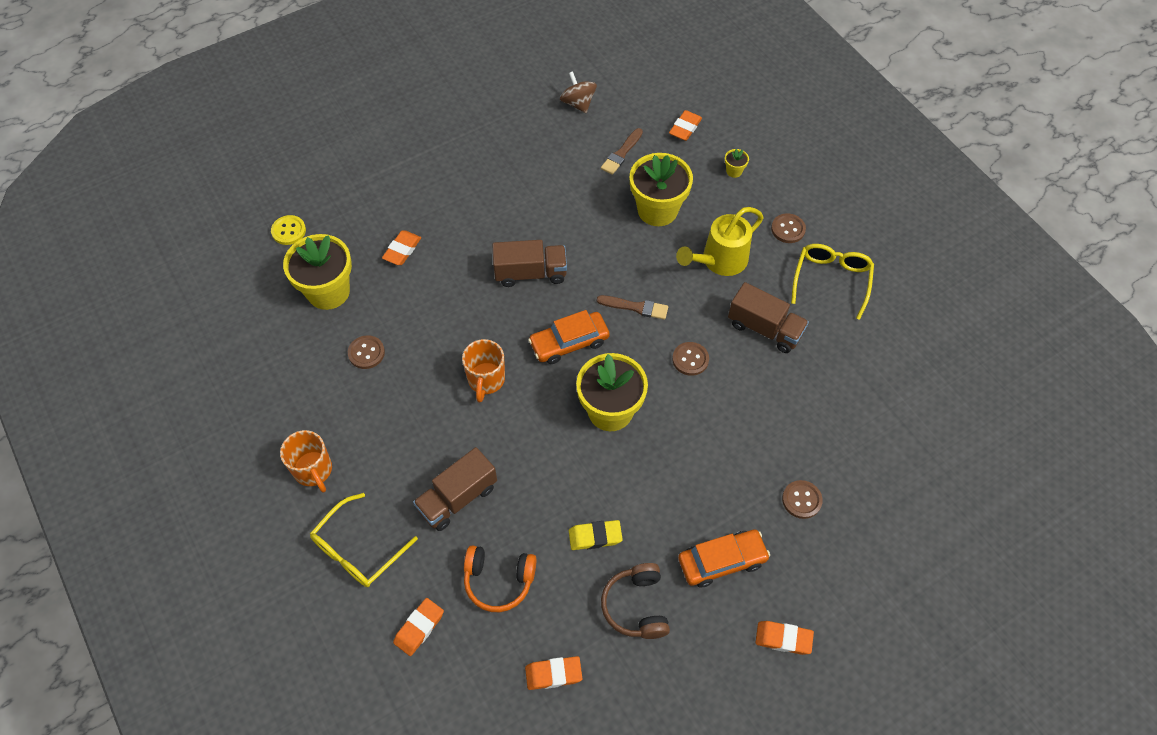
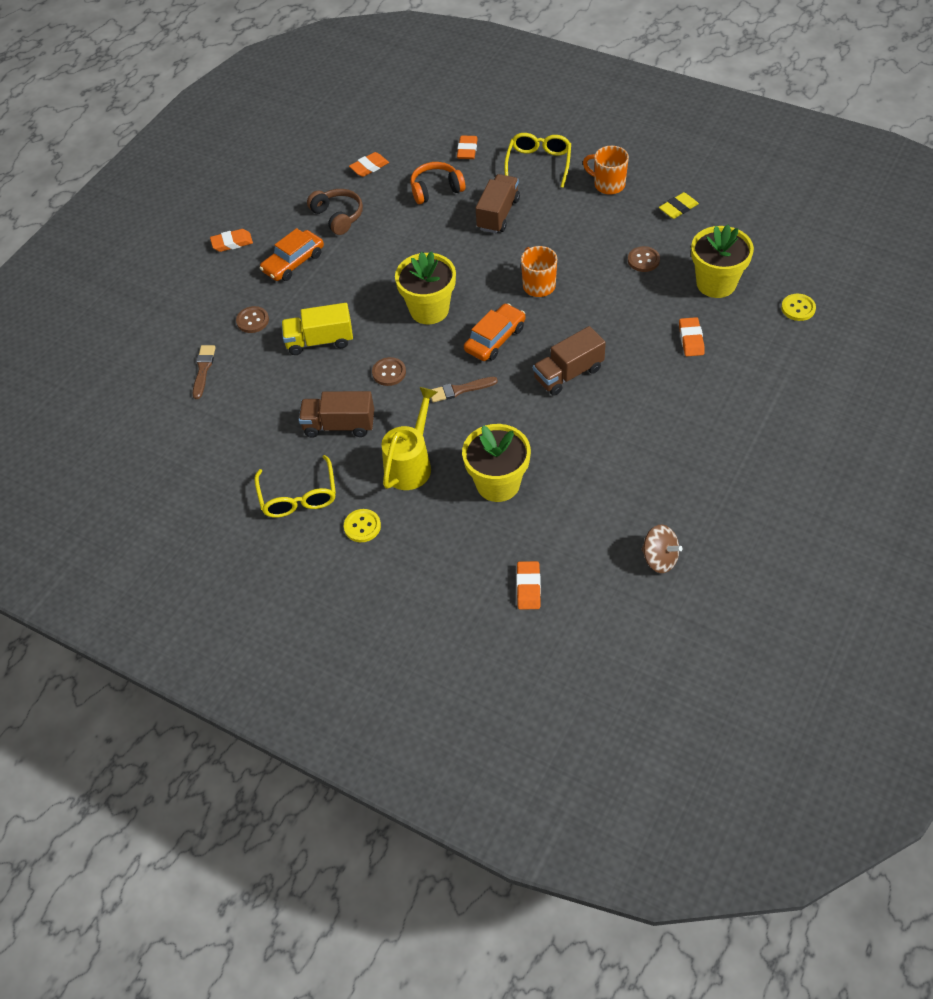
camera: 155 degrees right, 5 degrees down
yellow eraser [569,520,623,550] -> yellow eraser moved to [659,192,699,219]
brown brush [601,128,643,175] -> brown brush moved to [193,345,216,399]
yellow flower pot [725,149,749,178] -> none
brown button [771,213,806,243] -> yellow button [344,509,381,542]
none -> yellow truck [281,303,353,355]

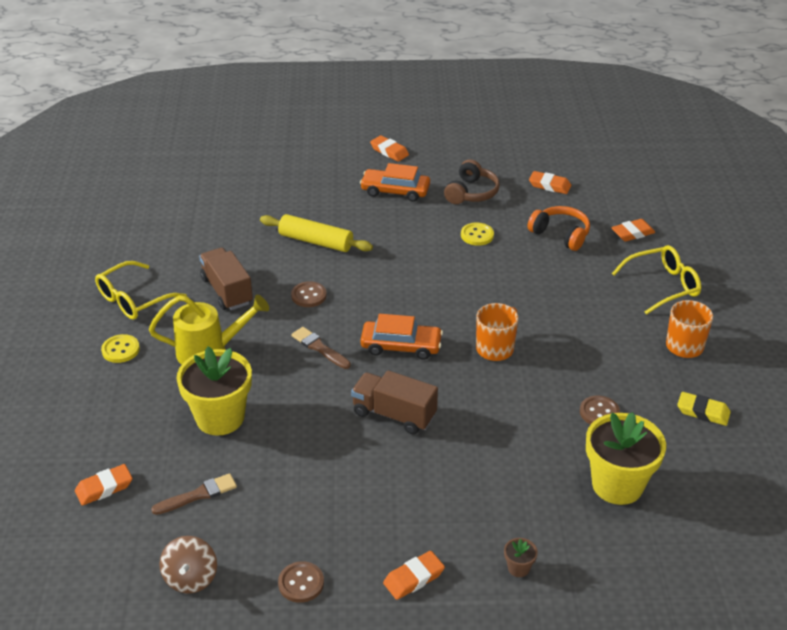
camera: 55 degrees right, 15 degrees down
brown brush [193,345,216,399] -> brown brush moved to [151,473,237,515]
brown button [236,306,269,333] -> brown button moved to [278,561,324,603]
yellow truck [281,303,353,355] -> yellow rolling pin [260,214,373,252]
yellow flower pot [395,251,456,324] -> none
brown truck [476,174,520,233] -> none
orange eraser [679,317,705,356] -> orange eraser moved to [383,551,445,600]
yellow button [781,294,816,321] -> yellow button moved to [461,223,494,246]
none -> brown flower pot [504,538,538,577]

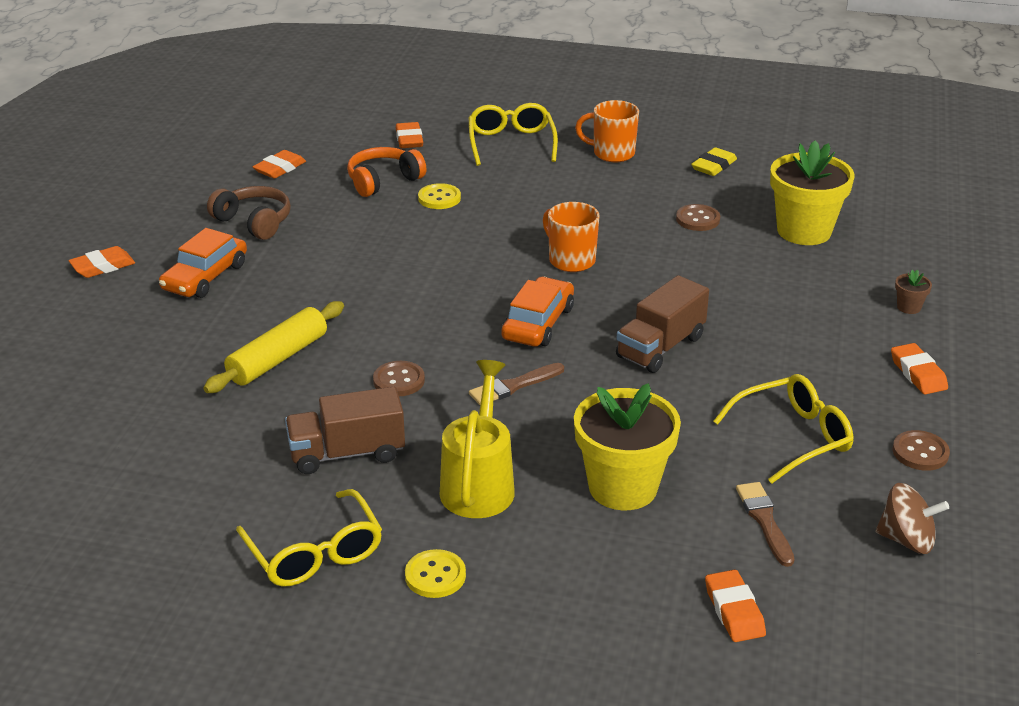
camera: 75 degrees left, 5 degrees down
yellow button [461,223,494,246] -> yellow button moved to [418,183,461,209]
none -> yellow glasses [713,374,853,484]

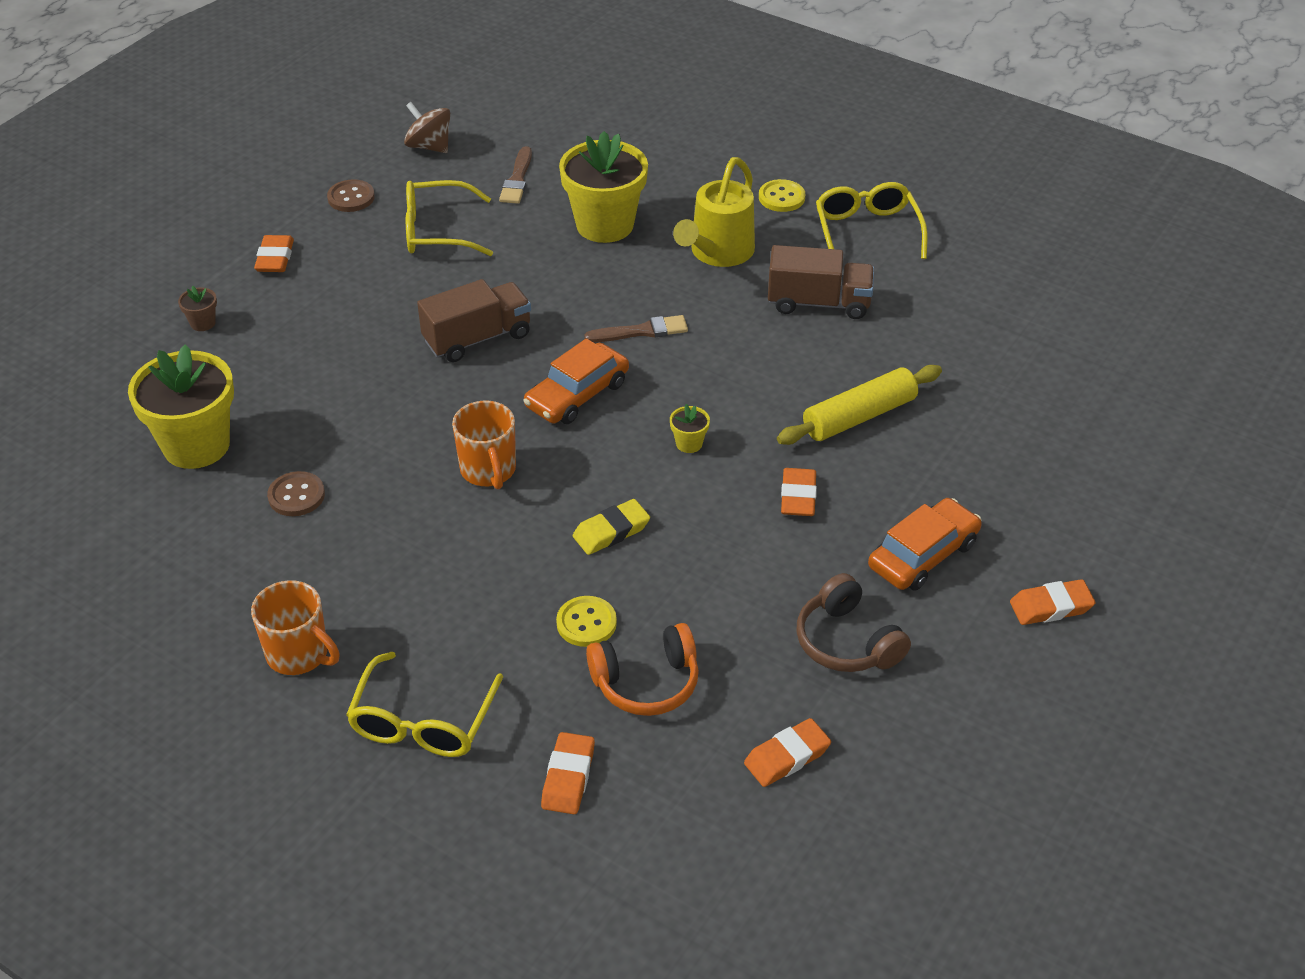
camera: 160 degrees left, 10 degrees up
brown button [373,361,425,396] -> none
yellow eraser [691,147,737,176] -> yellow eraser moved to [573,499,650,555]
orange eraser [705,569,766,642] -> orange eraser moved to [781,468,817,516]
none -> yellow flower pot [670,404,710,453]

